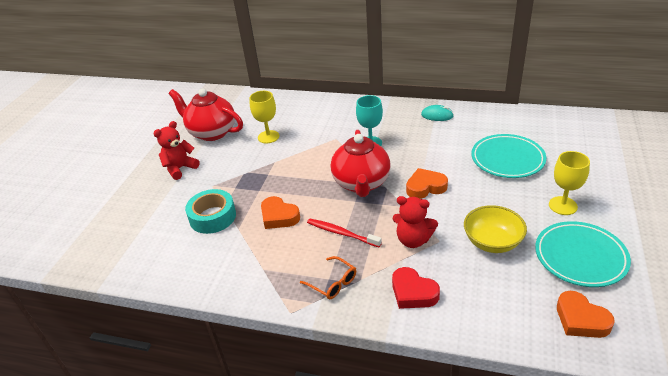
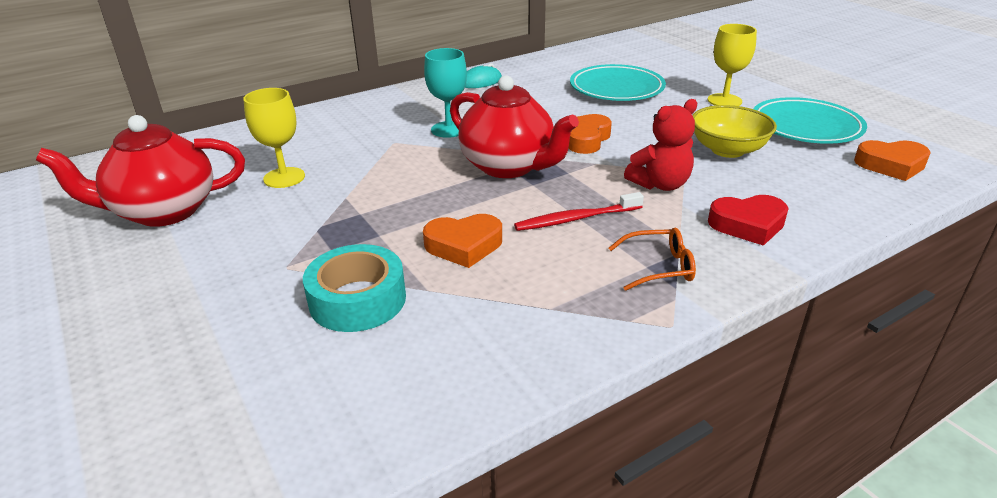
camera: 50 degrees left, 5 degrees down
red teddy bear [153,121,200,180] -> none

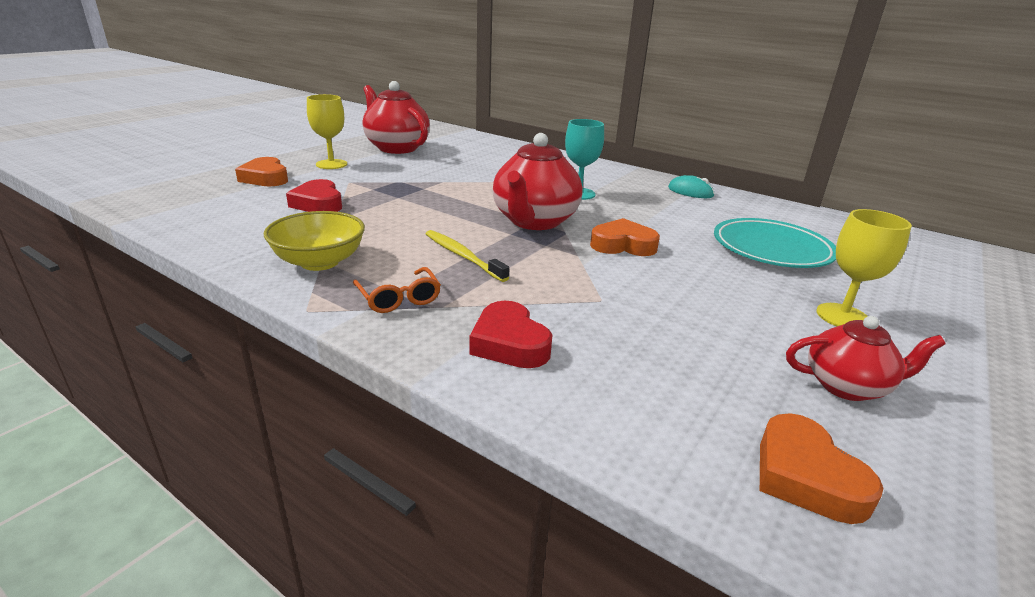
camera: 65 degrees right, 5 degrees down
yellow goblet [243,88,305,188] -> yellow goblet moved to [307,94,347,169]
turquoise tape [303,244,406,332] -> red heart [286,179,342,212]
orange heart [423,214,502,268] -> orange heart moved to [235,157,288,186]
red toothbrush [514,192,644,231] -> yellow toothbrush [426,230,509,282]
red teddy bear [624,99,697,191] -> none
yellow bowl [693,105,777,158] -> yellow bowl moved to [264,211,365,271]
turquoise plate [753,97,867,144] -> red teapot [786,316,946,401]

